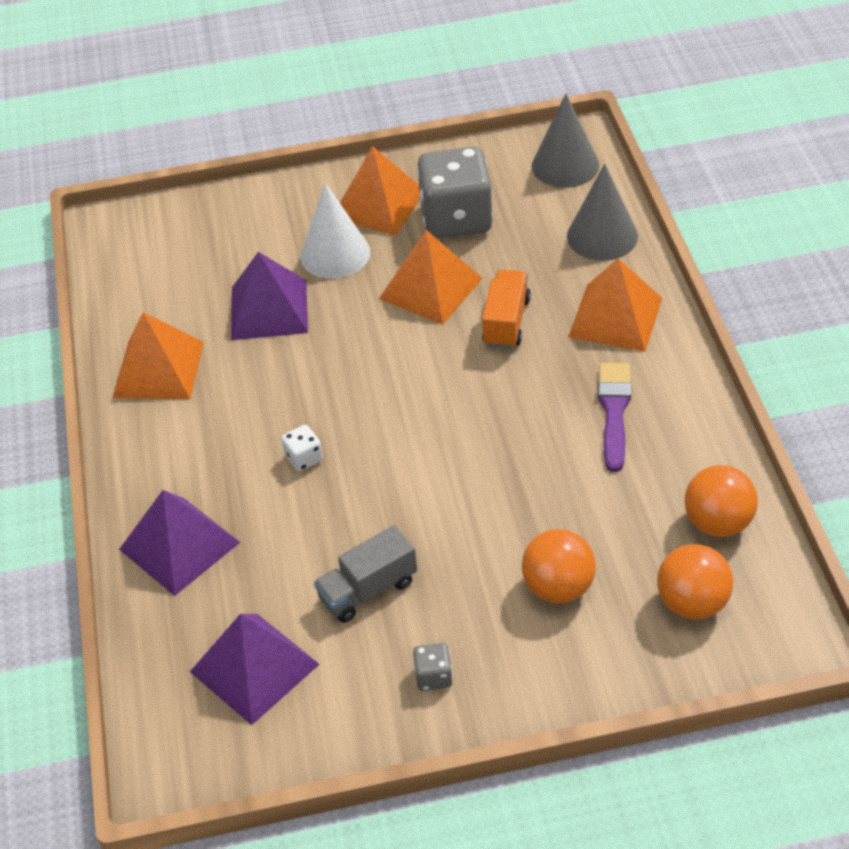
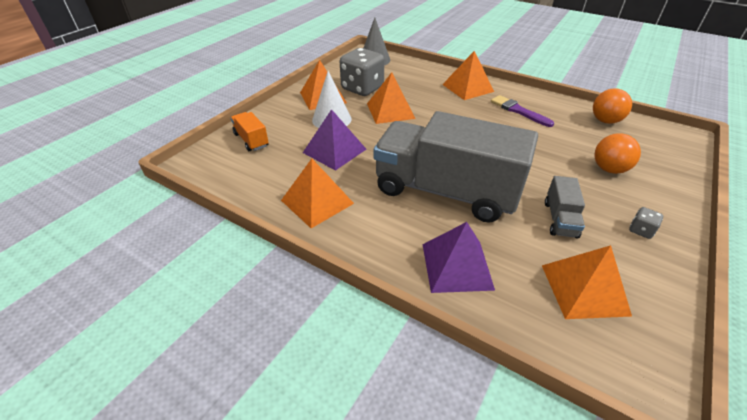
camera: 50 degrees left, 5 degrees down
purple pyramid [190,614,320,725] -> orange pyramid [542,245,632,319]
white dice [281,425,323,471] -> grey truck [374,111,538,223]
orange truck [482,270,531,349] -> orange truck moved to [231,112,269,151]
grey cone [567,164,638,261] -> none
orange ball [657,544,733,619] -> none

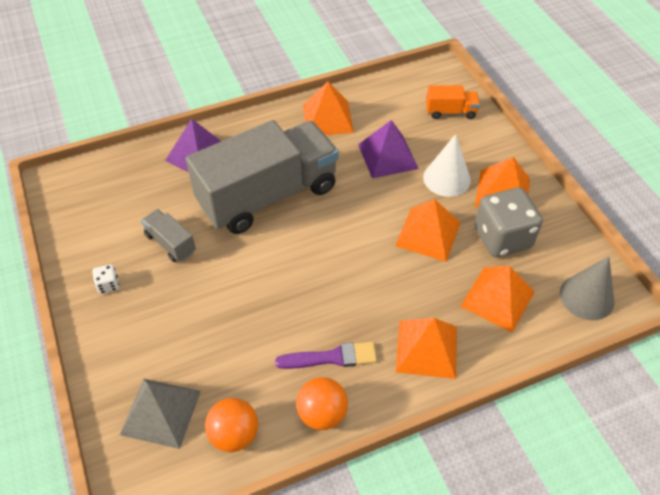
camera: 125 degrees right, 10 degrees up
orange pyramid [542,245,632,319] -> orange pyramid moved to [460,266,535,333]
orange ball [594,133,641,174] -> orange ball moved to [296,377,348,430]
grey dice [629,207,663,239] -> white dice [93,264,119,294]
none -> grey pyramid [120,379,201,449]

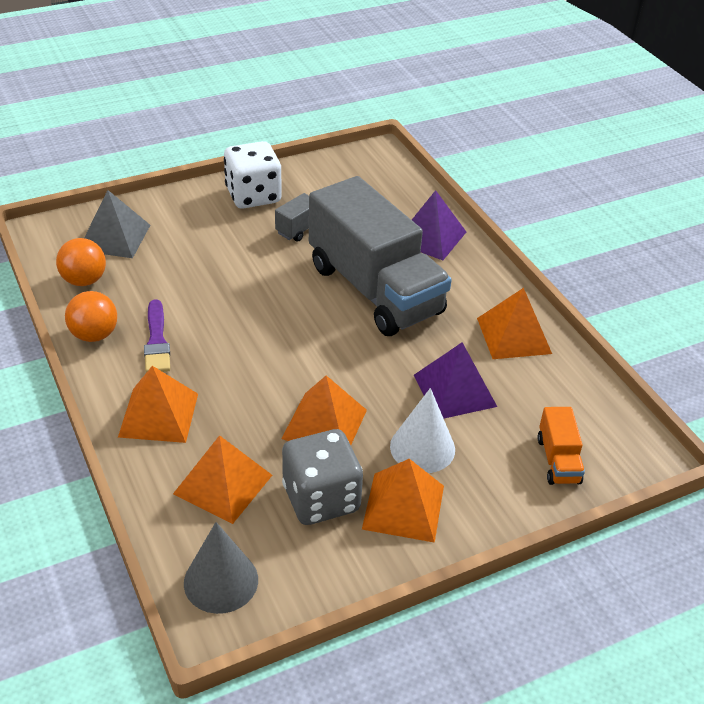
camera: 85 degrees right, 10 degrees down
white dice [93,264,119,294] -> white dice [224,141,282,209], size x2.43

